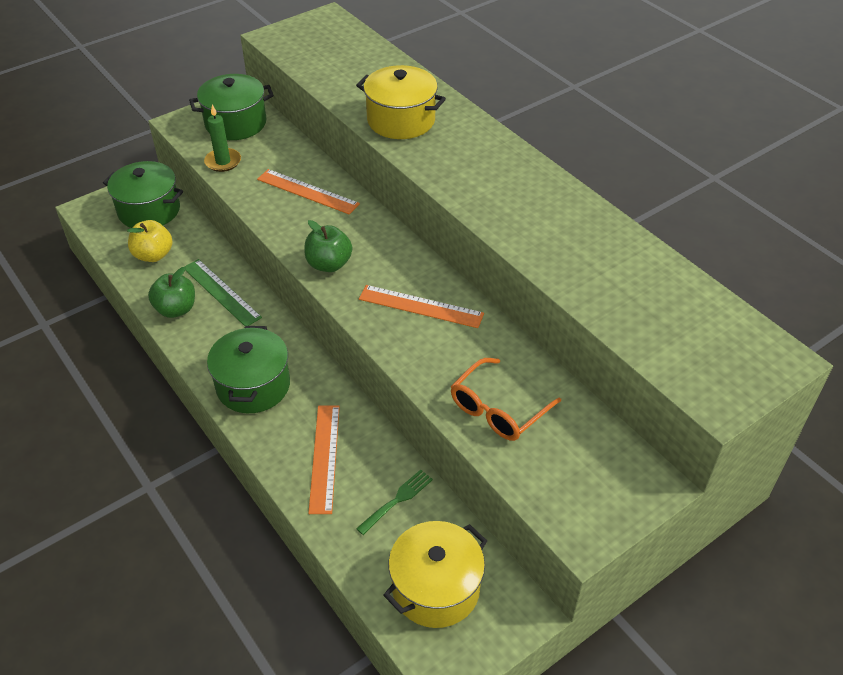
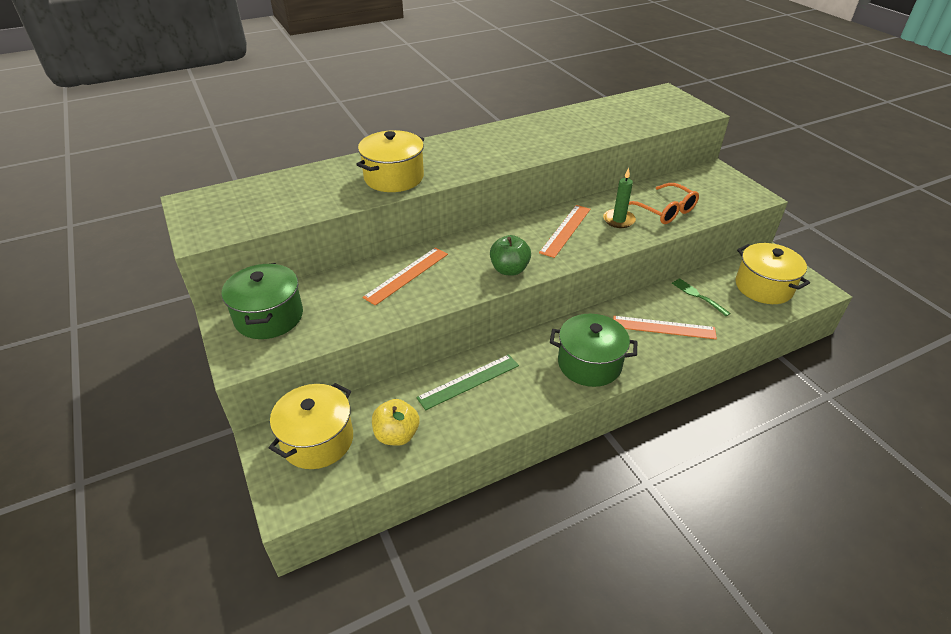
camera: 80 degrees left, 5 degrees down
green pot [103,161,183,228] -> yellow pot [269,383,353,469]
green apple [148,267,195,318] -> none
green candle [204,105,241,172] -> green candle moved to [603,168,636,228]

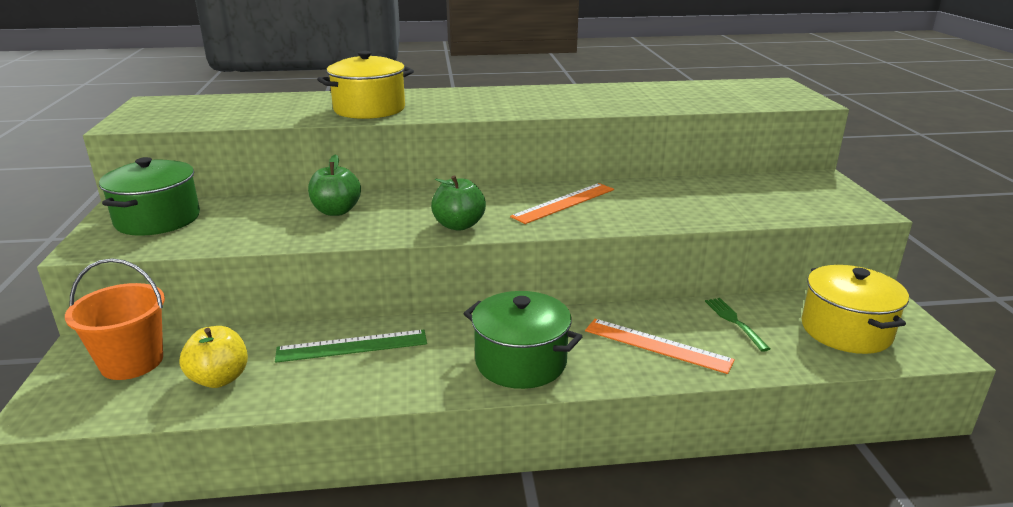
camera: 20 degrees right, 15 degrees down
yellow pot [269,383,353,469] -> orange bucket [65,258,165,380]
orange ruler [362,247,448,306] -> green apple [308,154,361,216]
green candle [603,168,636,228] -> none
orange glasses [629,183,699,224] -> none

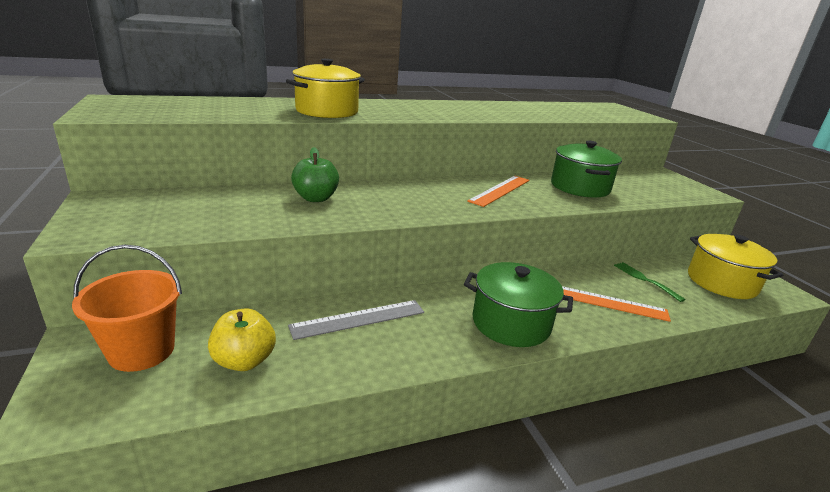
camera: 15 degrees left, 0 degrees up
green pot [99,157,200,236] -> green pot moved to [551,141,622,197]
green ruler [275,330,427,363] -> grey ruler [288,300,424,340]
green apple [431,175,486,231] -> none

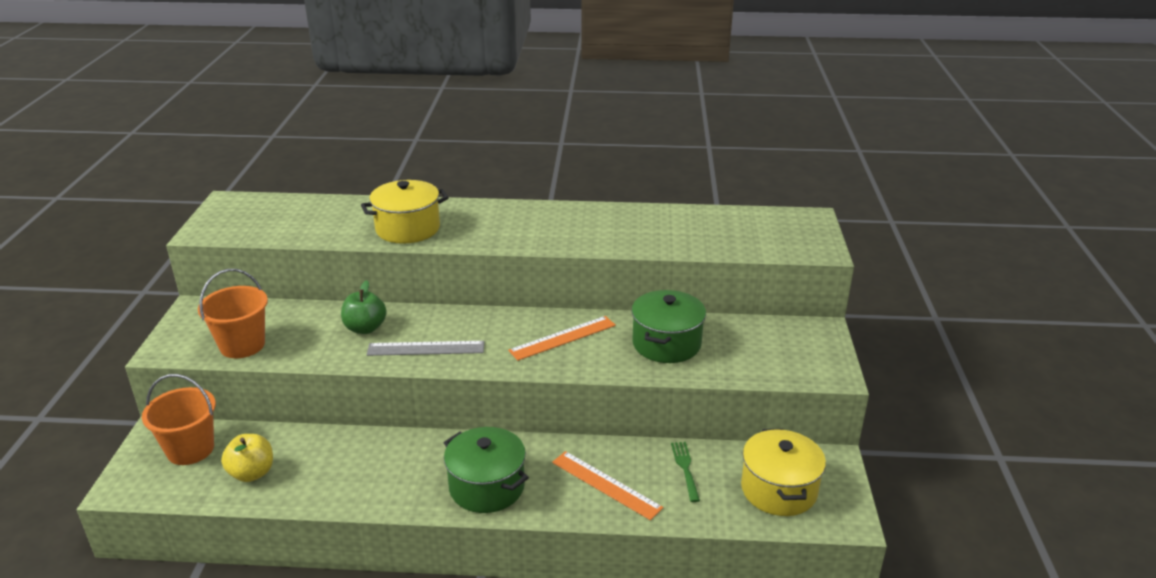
camera: 25 degrees right, 5 degrees up
grey ruler [288,300,424,340] -> grey ruler moved to [367,341,484,356]
none -> orange bucket [198,269,268,358]

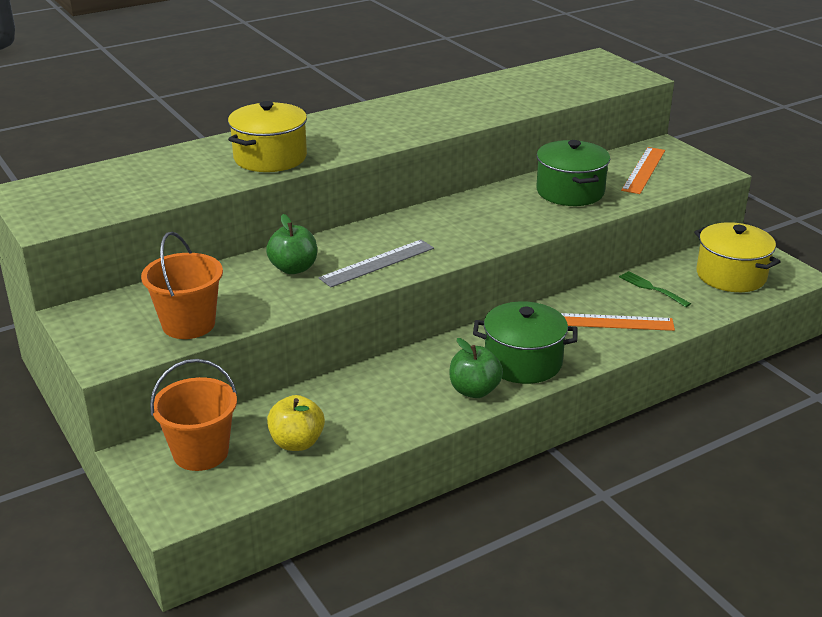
camera: 35 degrees left, 0 degrees up
orange ruler [508,316,616,361] -> orange ruler moved to [621,147,665,194]
none -> green apple [450,338,503,398]

